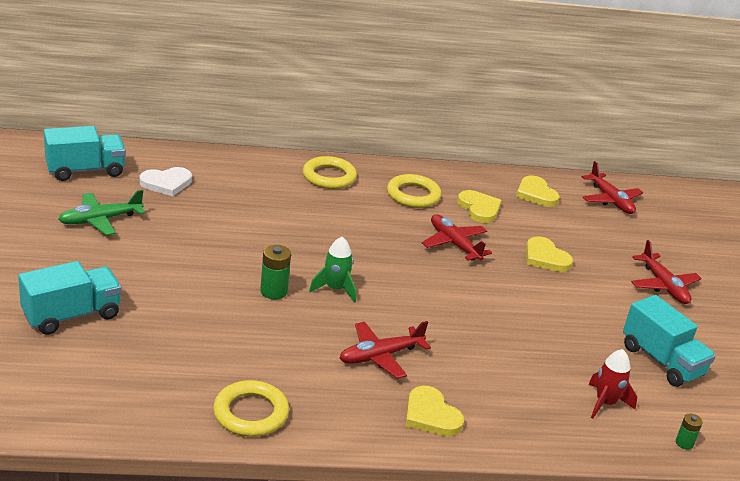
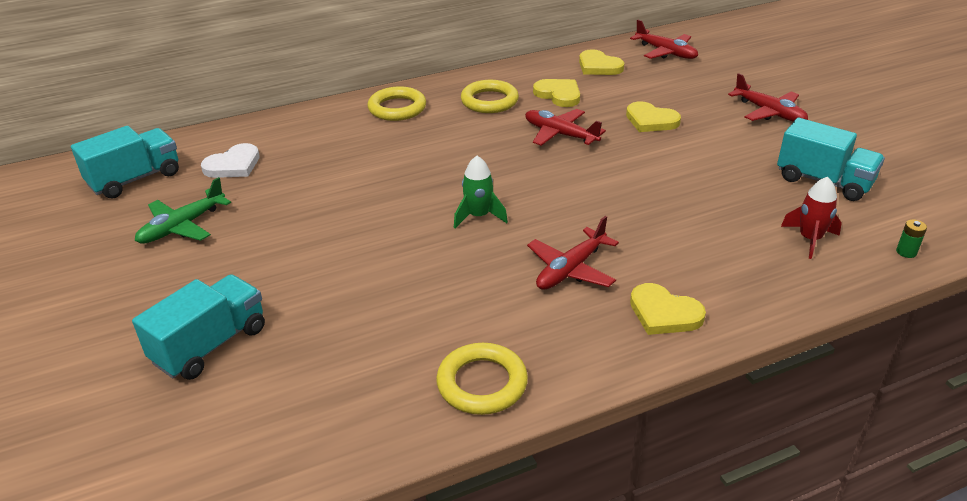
camera: 15 degrees left, 5 degrees up
green battery [260,245,291,299] -> none

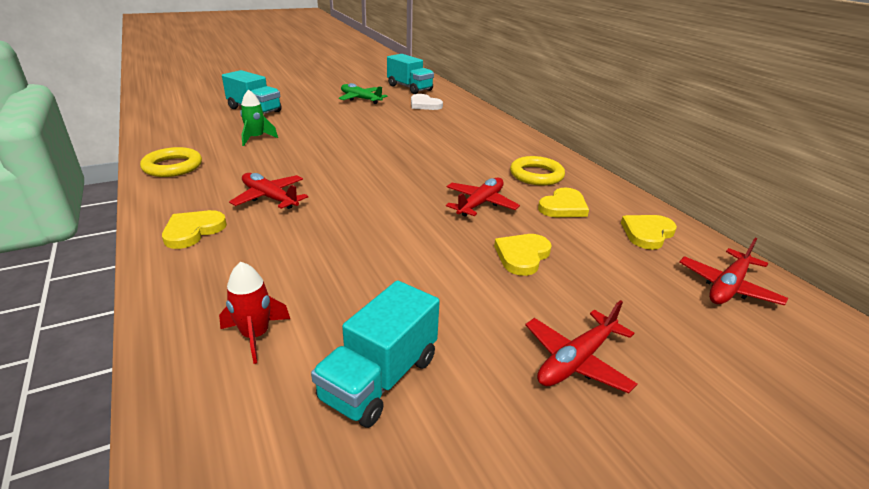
camera: 85 degrees right, 5 degrees down
yellow ring [368,86,426,121] -> none
green rocket [454,156,508,228] -> green rocket moved to [240,90,278,146]
green battery [896,219,927,258] -> none

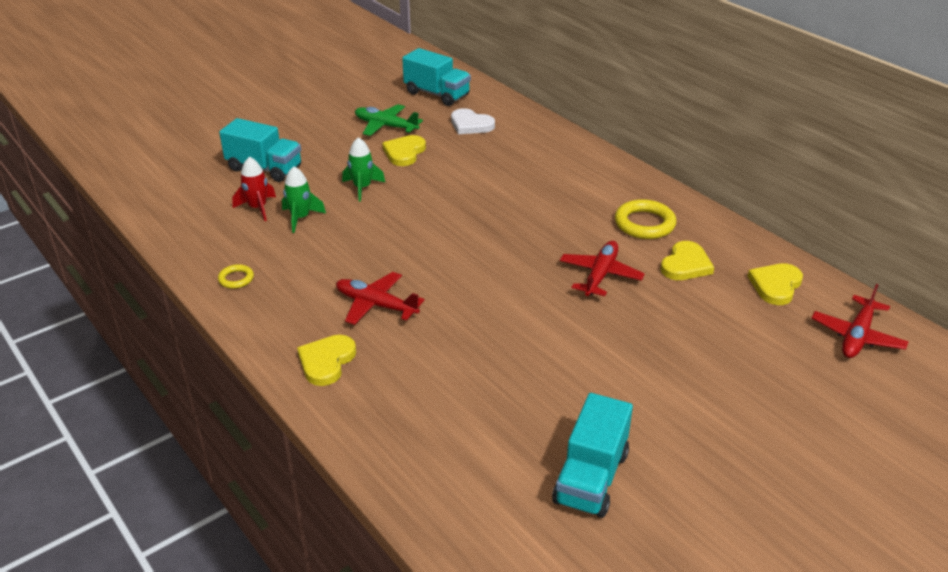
camera: 10 degrees left, 5 degrees up
yellow ring [140,147,202,177] -> yellow ring [218,264,254,289], size x0.53
red rocket [219,262,290,364] -> red rocket moved to [232,157,276,221]
yellow heart [494,234,552,276] -> yellow heart moved to [382,135,426,166]
red plane [525,300,637,393] -> none
none -> green rocket [342,137,385,202]

